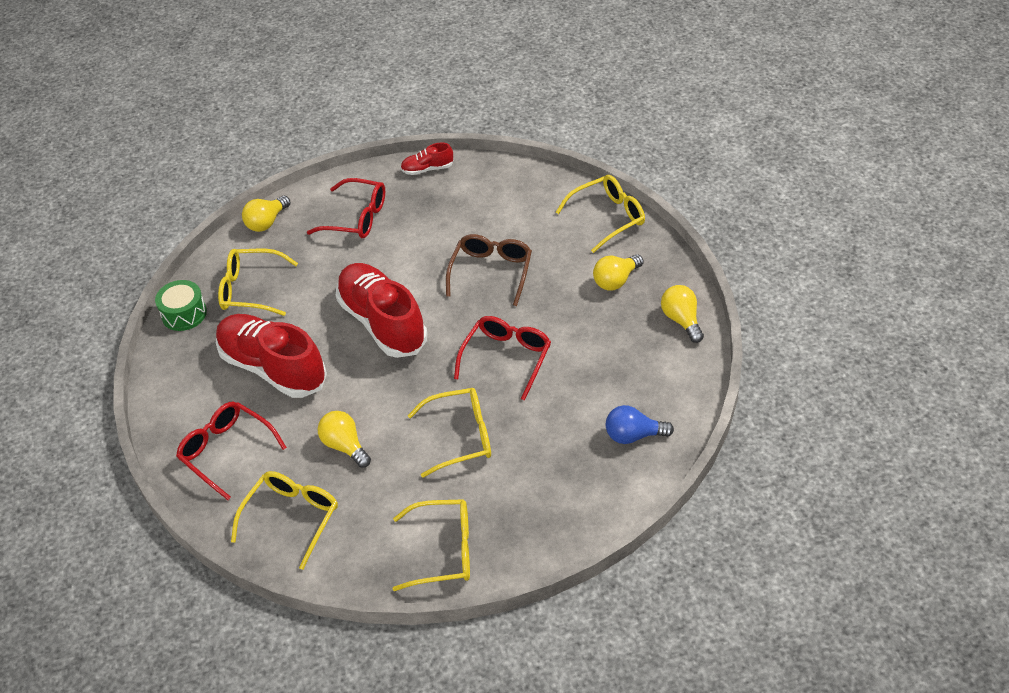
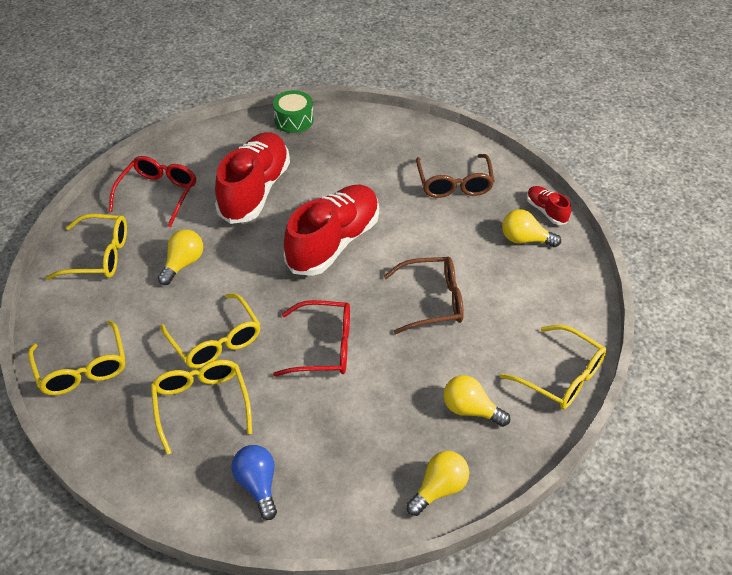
camera: 65 degrees right, 0 degrees up
yellow glasses [218,249,298,316] -> yellow glasses moved to [151,360,252,455]
yellow light bulb [242,196,290,232] -> yellow light bulb moved to [502,209,561,247]
red glasses [307,178,385,238] -> brown glasses [416,154,494,198]

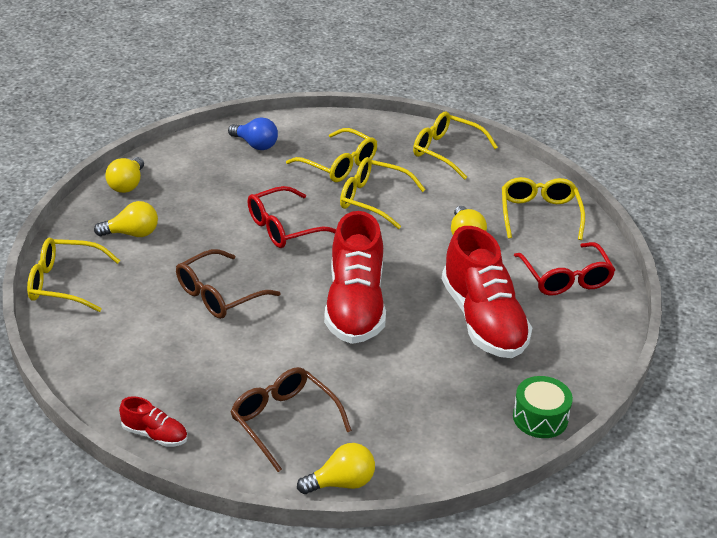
camera: 145 degrees right, 10 degrees down
yellow glasses [46,214,127,280] -> yellow glasses turned 120 degrees clockwise [502,177,585,240]
yellow light bulb [502,209,561,247] -> yellow light bulb moved to [297,443,375,494]

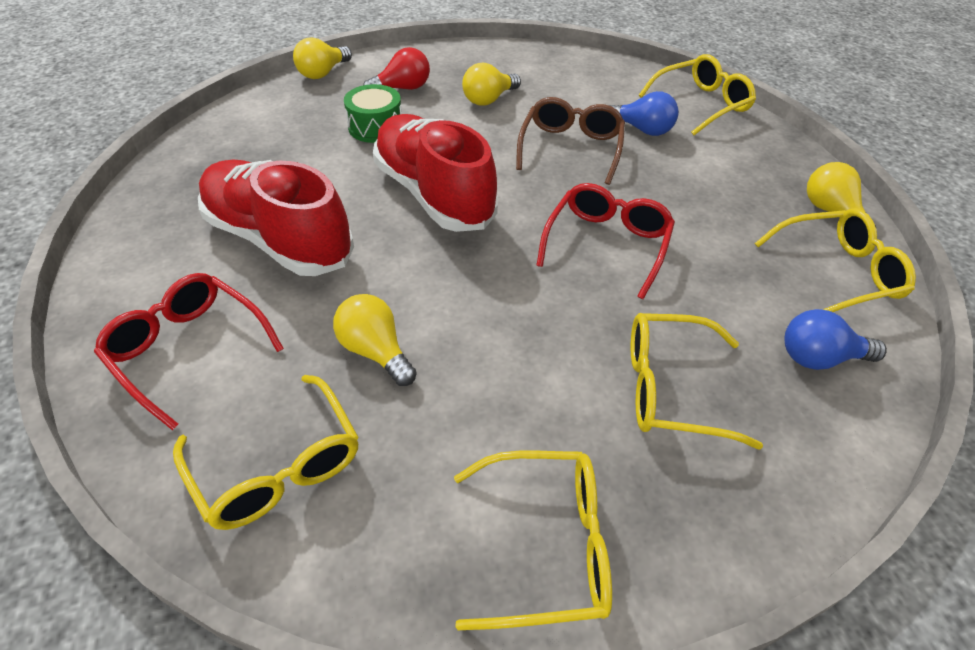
camera: 145 degrees right, 10 degrees up
yellow light bulb [94,201,158,237] -> yellow light bulb moved to [462,63,521,106]
red shoe [119,396,188,447] -> none
brown glasses [231,367,352,472] -> red light bulb [363,47,430,90]
yellow glasses [340,157,426,229] -> yellow glasses moved to [755,208,916,312]
green drum [513,376,573,438] -> green drum moved to [344,84,402,143]
none -> blue light bulb [609,91,679,136]

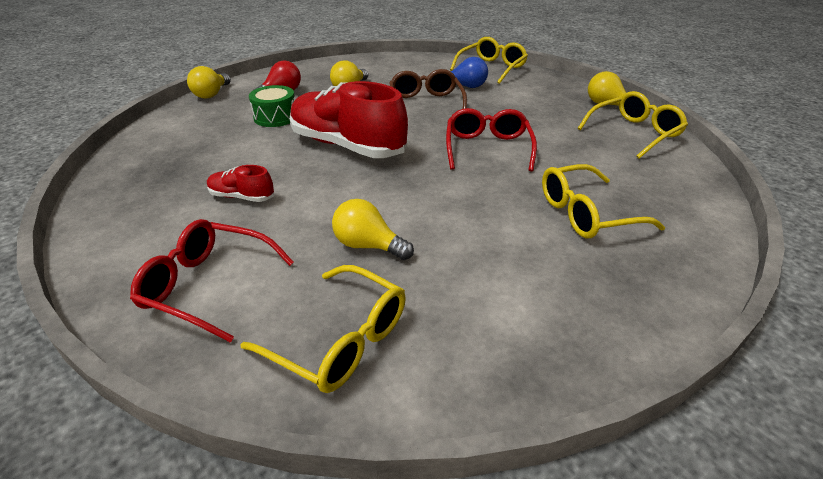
camera: 20 degrees left, 10 degrees down
red shoe [198,160,354,276] -> red shoe [207,165,274,202], size x0.45
yellow glasses [454,451,612,630] -> none
blue light bulb [785,309,887,370] -> none

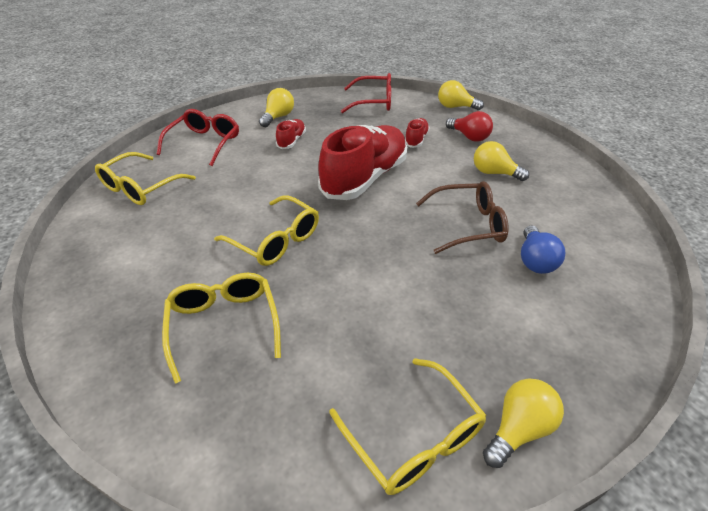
camera: 90 degrees right, 5 degrees up
green drum [249,85,295,127] -> red shoe [405,118,430,148]
yellow light bulb [332,199,414,260] -> yellow light bulb moved to [259,88,294,127]
red glasses [446,108,537,171] -> red glasses moved to [341,73,391,113]
yellow glasses [450,37,528,84] -> yellow glasses moved to [214,195,319,266]

